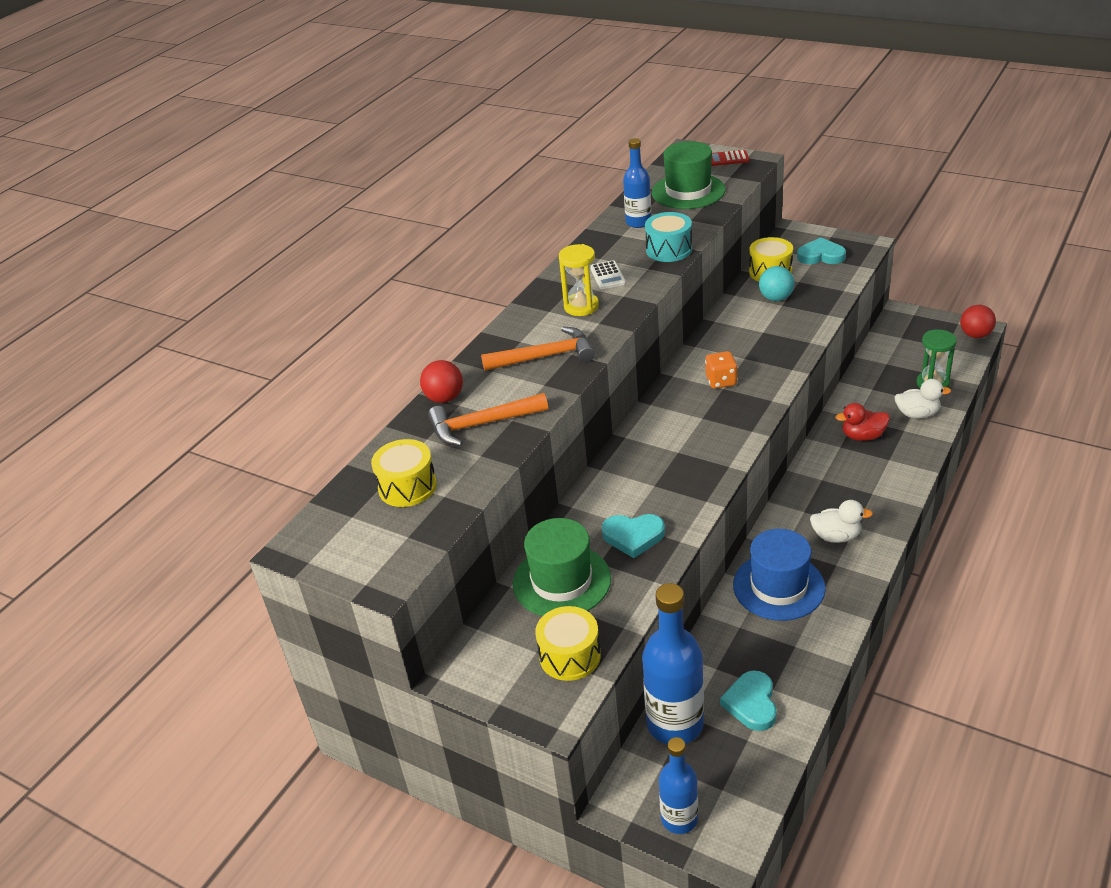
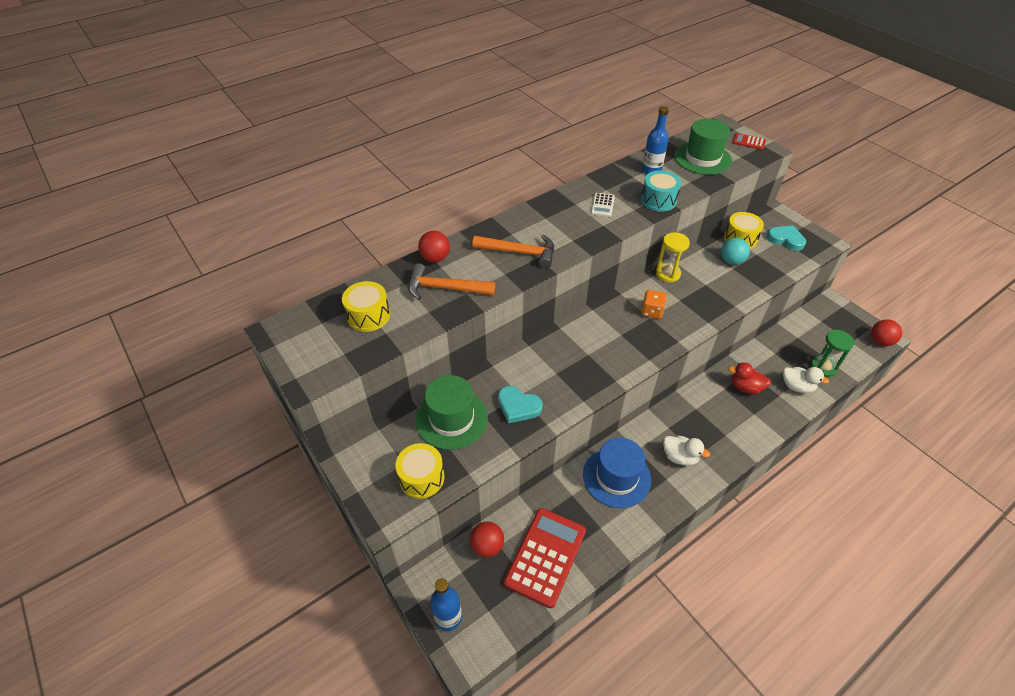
camera: 20 degrees right, 10 degrees up
yellow hourglass [559,244,599,316] -> yellow hourglass moved to [656,232,690,282]
blue bottle [642,583,704,744] -> red ball [470,521,504,557]
turquoise heart [720,670,777,731] -> red calculator [504,508,586,608]

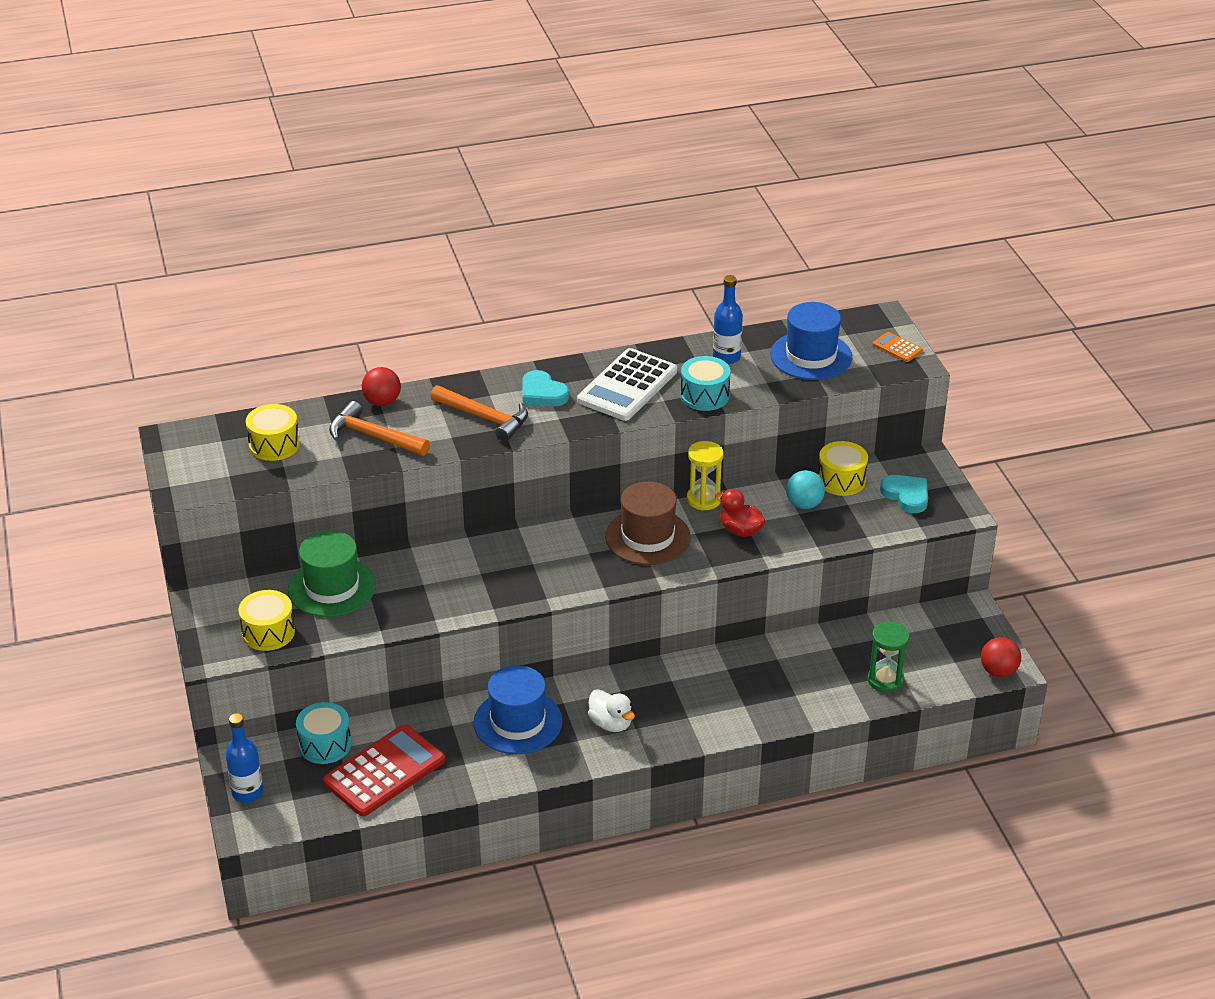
camera: 20 degrees right, 10 degrees down
red ball [470,521,504,557] -> turquoise drum [296,702,351,764]
turquoise heart [498,386,543,423] -> turquoise heart moved to [522,370,569,407]
white calculator [591,193,615,217] -> white calculator [577,348,677,421], size x2.20
orange dice [641,290,667,319] -> brown hat [605,481,691,565]
green hat [674,119,732,175] -> blue hat [770,302,852,380]
red duck [728,362,771,394] -> red duck moved to [715,489,765,537]
red calculator [733,133,766,150] -> orange calculator [873,332,923,362]
white duck [783,367,829,393] -> none

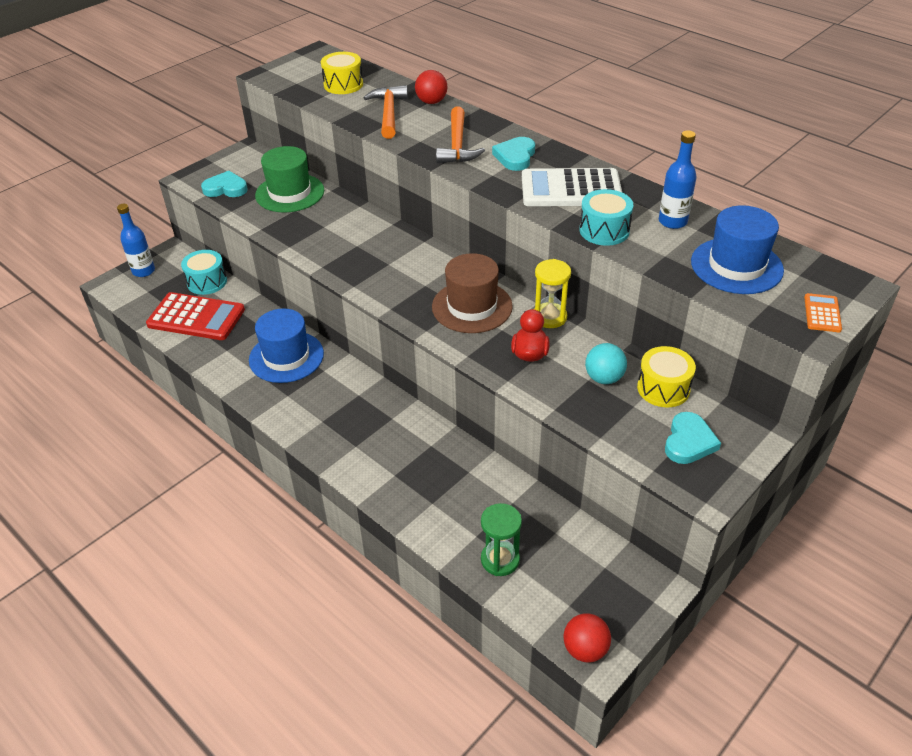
camera: 60 degrees right, 5 degrees up
yellow drum [238,590,295,651] -> turquoise heart [201,171,248,197]
white duck [588,689,635,732] -> none

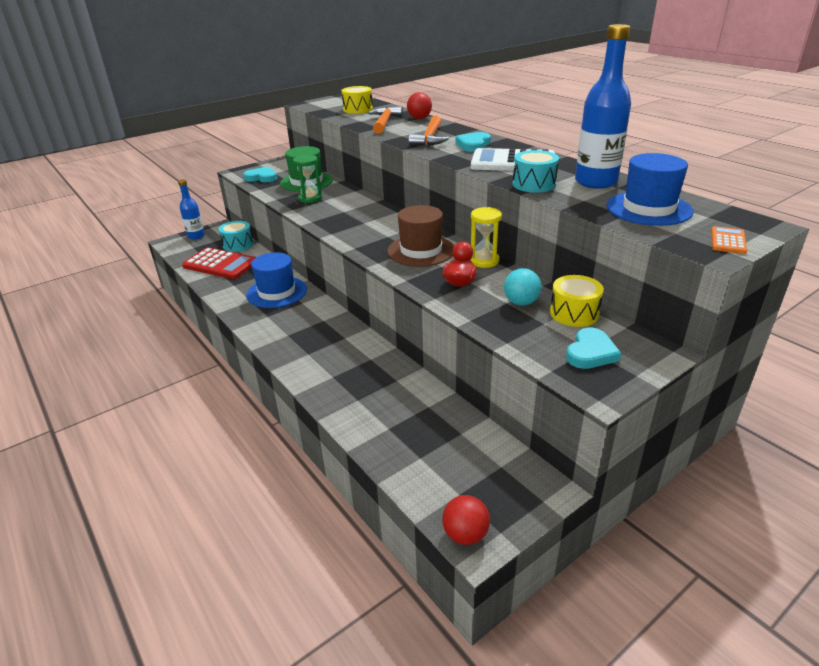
camera: 10 degrees right, 10 degrees down
green hourglass [481,503,522,576] -> green hourglass moved to [293,155,322,203]
blue bottle [659,130,697,229] -> blue bottle [575,24,631,189], size x1.65

